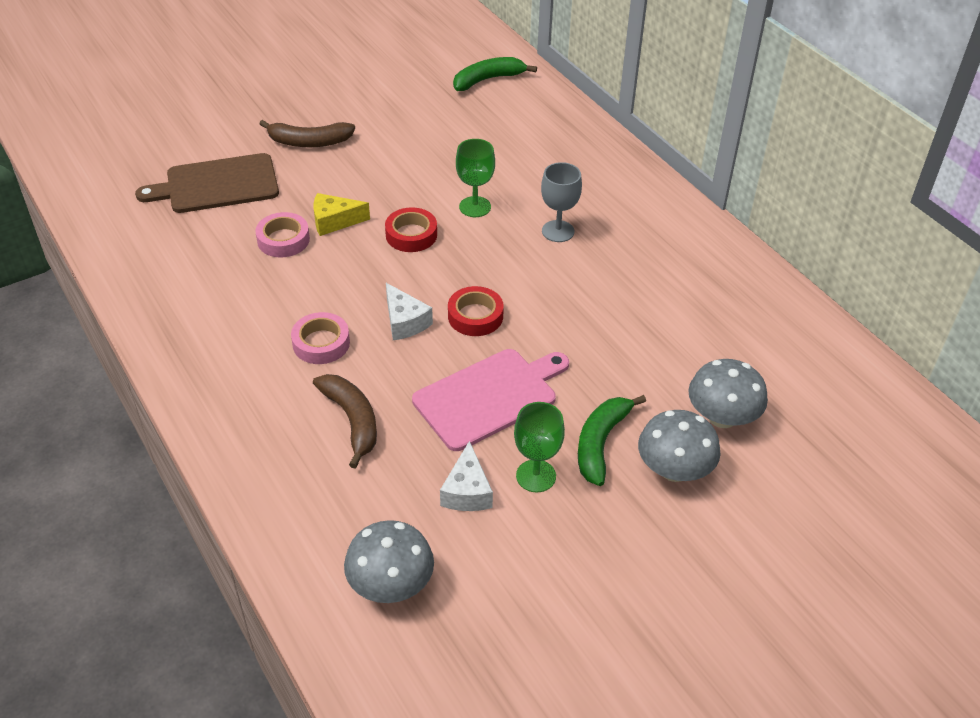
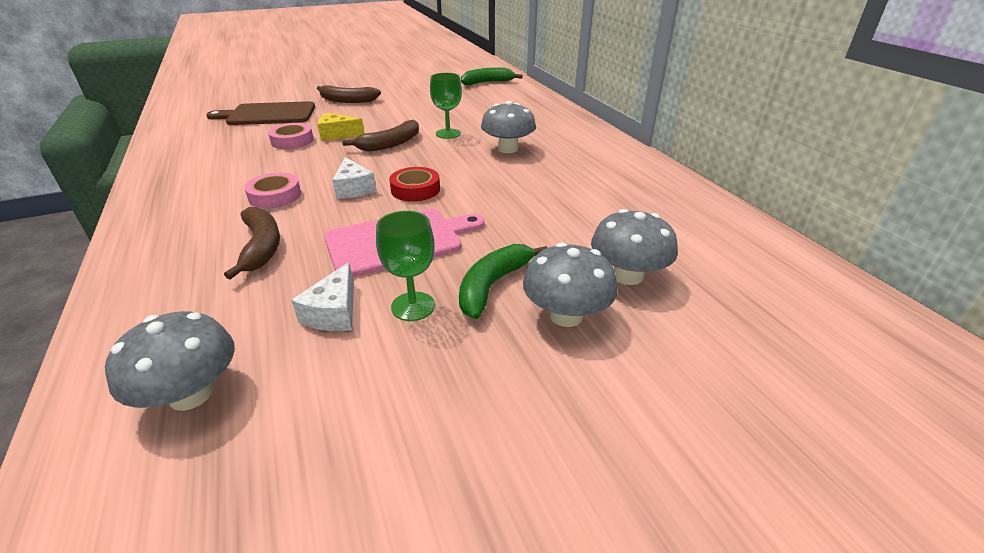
camera: 10 degrees right, 10 degrees down
red tape [385,207,437,252] -> brown banana [342,120,419,152]
grey goblet [541,162,582,242] -> grey mushroom [481,101,536,153]

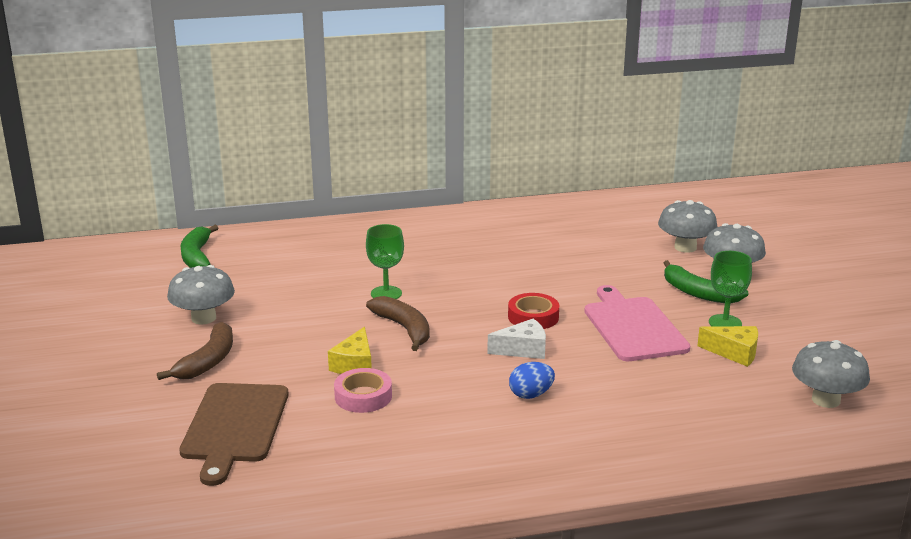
camera: 80 degrees left, 10 degrees down
brown banana [224,207,280,279] -> none
pink tape [244,173,301,208] -> blue egg [509,362,555,399]
white cheese [291,262,354,331] -> yellow cheese [697,326,758,367]
grey mushroom [481,101,536,153] -> grey mushroom moved to [167,265,235,325]

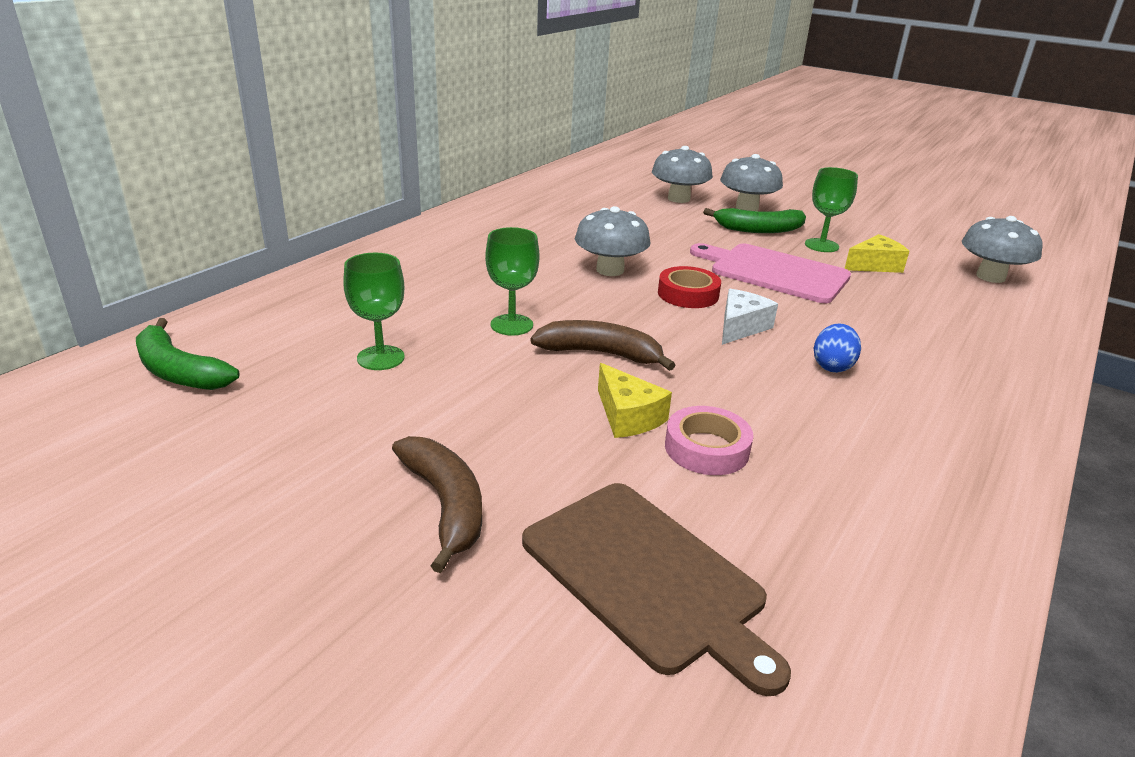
camera: 45 degrees left, 5 degrees up
grey mushroom [167,265,235,325] -> grey mushroom moved to [575,206,650,276]
none -> green goblet [343,253,405,370]

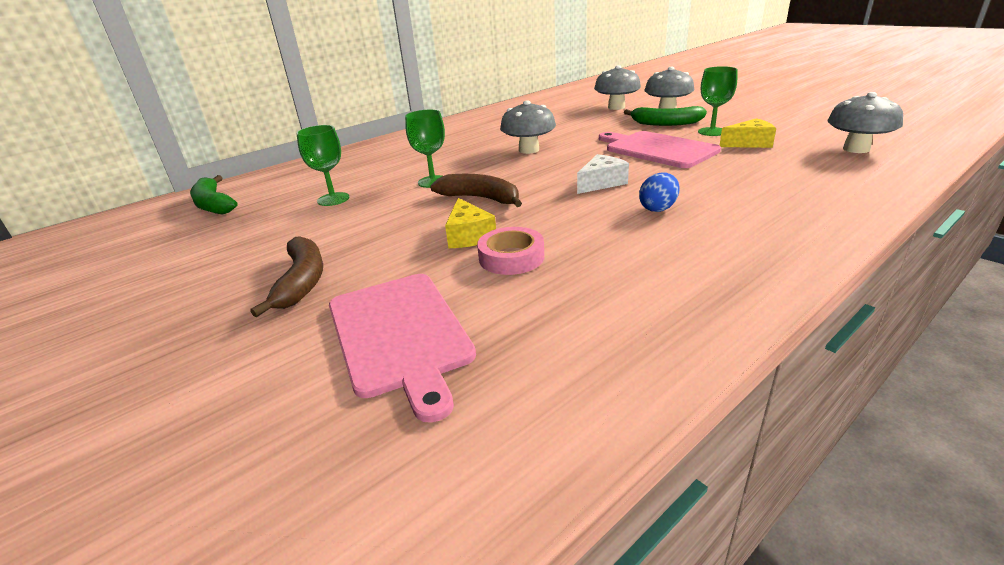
camera: 20 degrees right, 0 degrees up
brown cutting board [522,483,791,696] -> pink cutting board [329,274,476,423]
red tape [658,266,721,308] -> none

